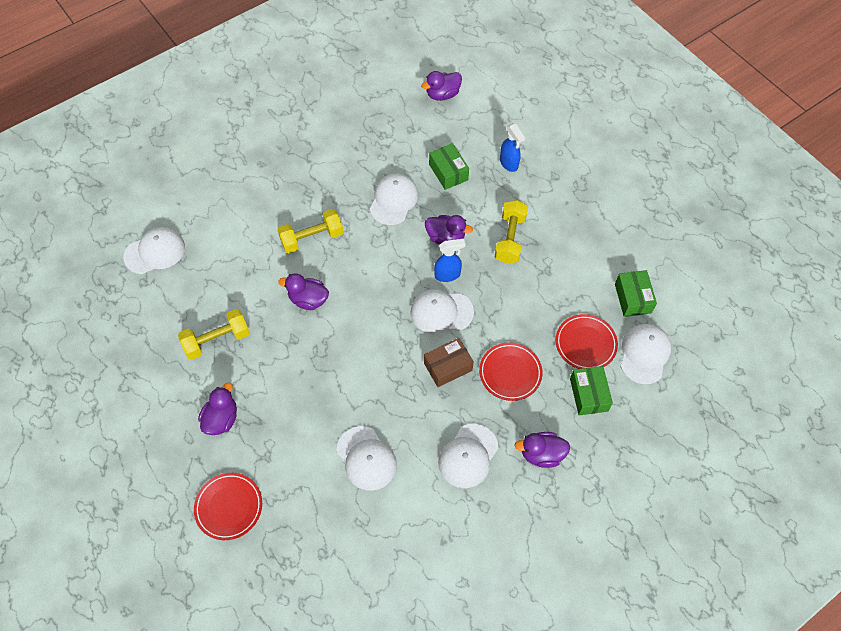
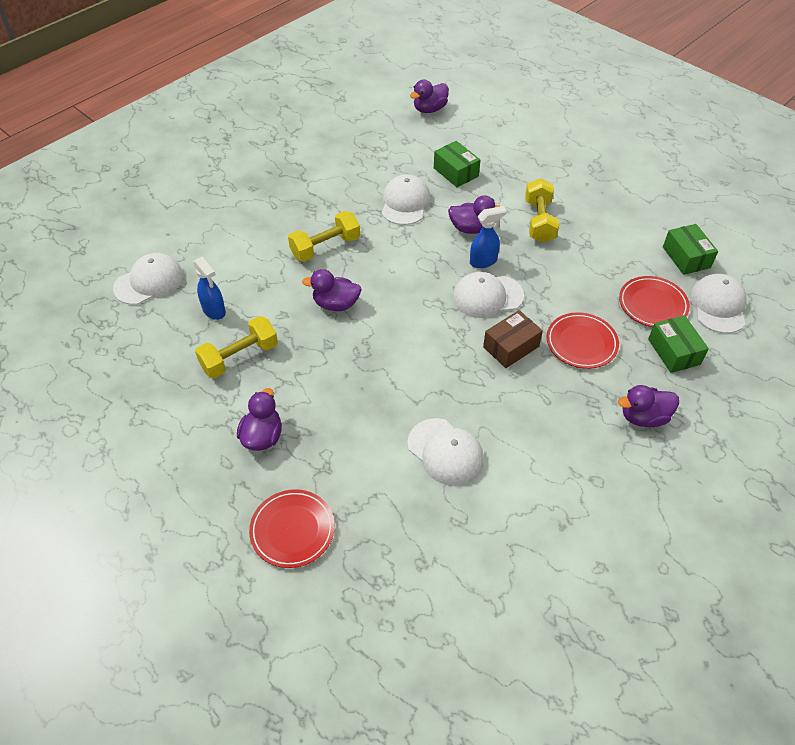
camera: 10 degrees left, 10 degrees down
white cap [438,424,498,488] -> none
blue spray bottle [500,123,525,172] -> blue spray bottle moved to [193,257,226,320]

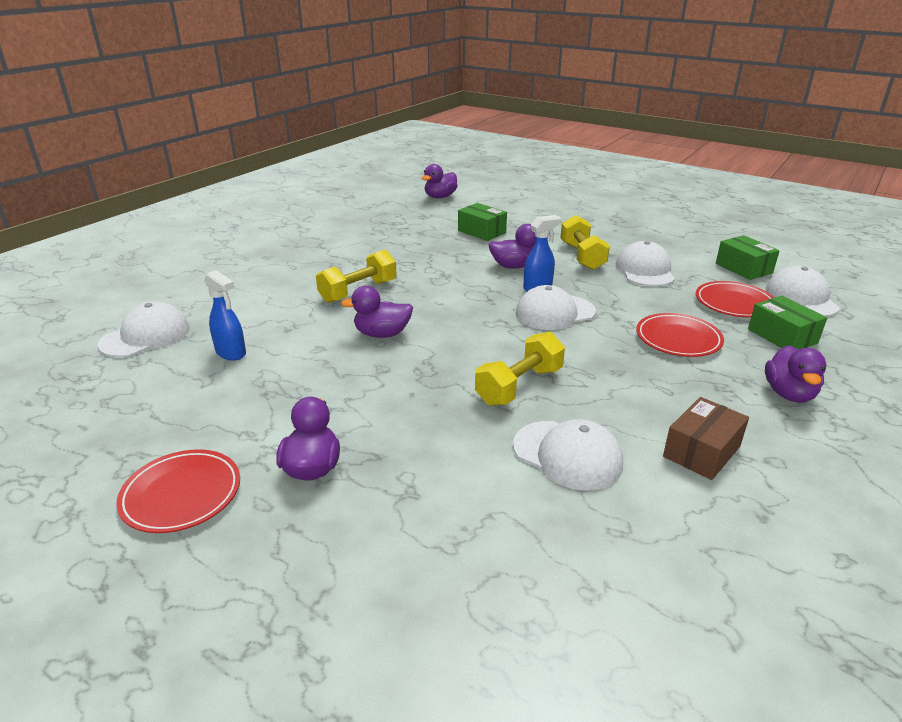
camera: 10 degrees left, 20 degrees down
yellow dumbbell [195,316,278,378] -> yellow dumbbell moved to [475,332,565,406]
red plate [249,489,335,568] -> red plate moved to [116,449,240,533]
white cap [382,174,431,225] -> white cap moved to [616,241,675,287]
brown box [483,310,543,368] -> brown box moved to [663,397,749,480]
purple duck [618,385,679,427] -> purple duck turned 60 degrees counterclockwise [765,345,827,403]

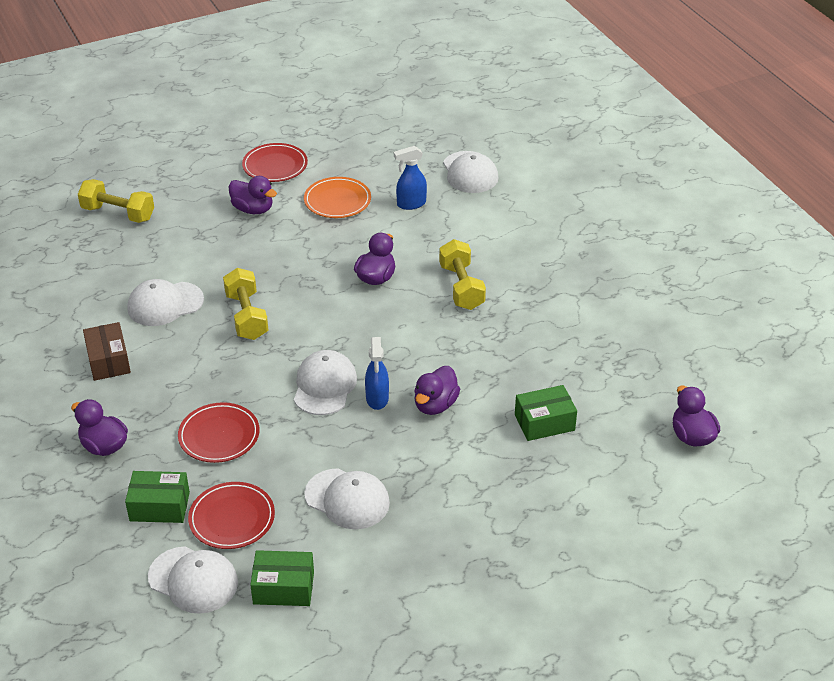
camera: 120 degrees right, 10 degrees up
yellow dumbbell [560,215,610,270] -> yellow dumbbell moved to [78,179,154,223]
none -> orange plate [304,177,371,218]

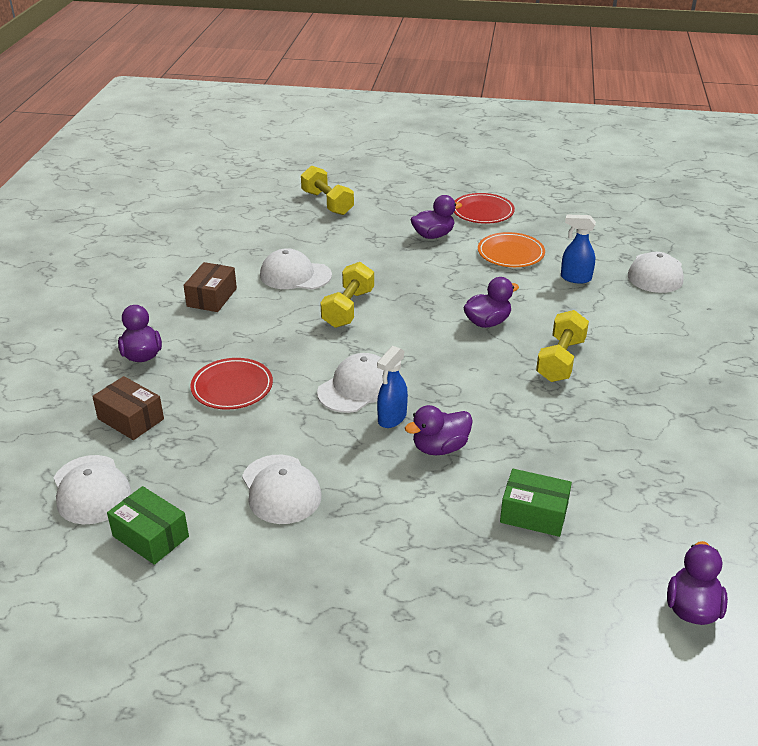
camera: 35 degrees right, 5 degrees down
green box [125,471,190,523] -> brown box [92,376,164,440]
red plate [188,482,275,549] -> none
purple duck [229,176,277,214] -> purple duck turned 90 degrees counterclockwise [410,195,462,239]

